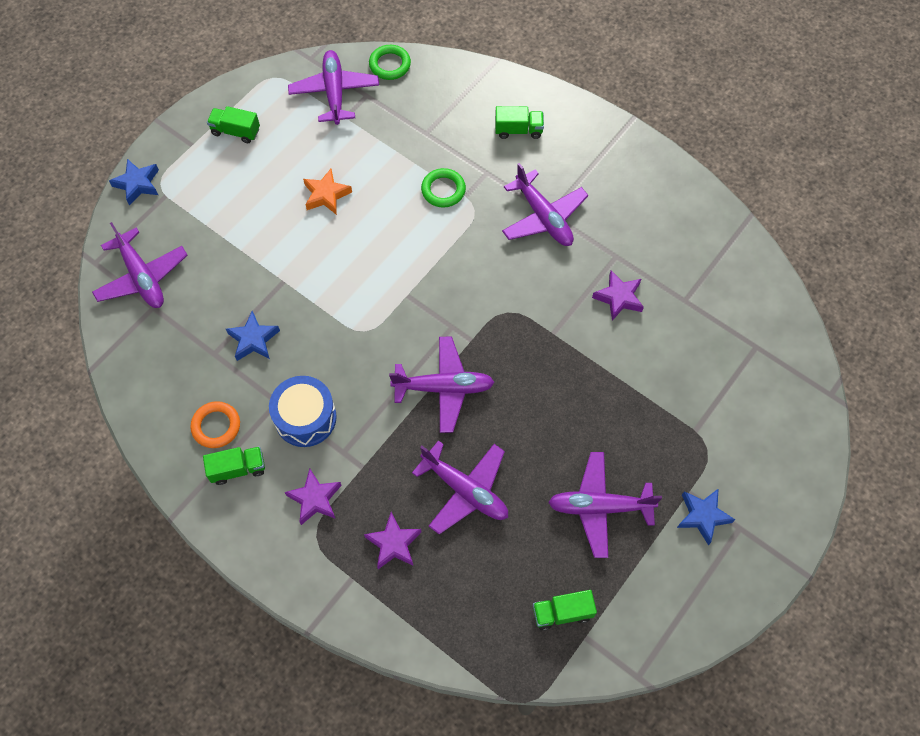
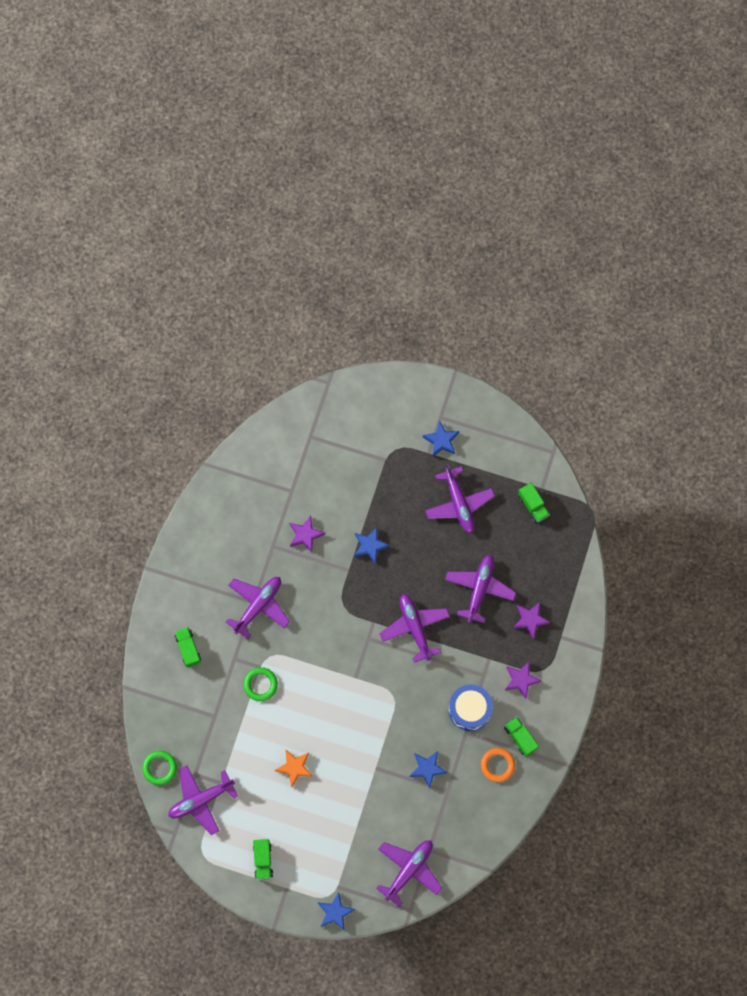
camera: 110 degrees left, 10 degrees up
none -> blue star [354,527,390,564]

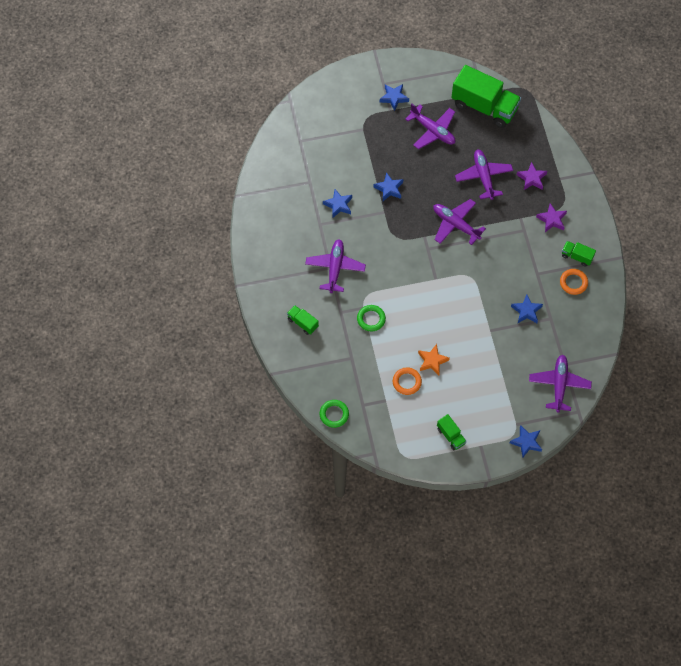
camera: 30 degrees left, 10 degrees down
purple plane [168,766,238,835] -> none
purple star [289,516,325,552] -> blue star [323,189,352,218]
blue drum [448,684,493,731] -> none
green truck [518,483,550,523] -> green truck [452,65,521,128], size x2.18
none -> orange ring [393,367,422,395]

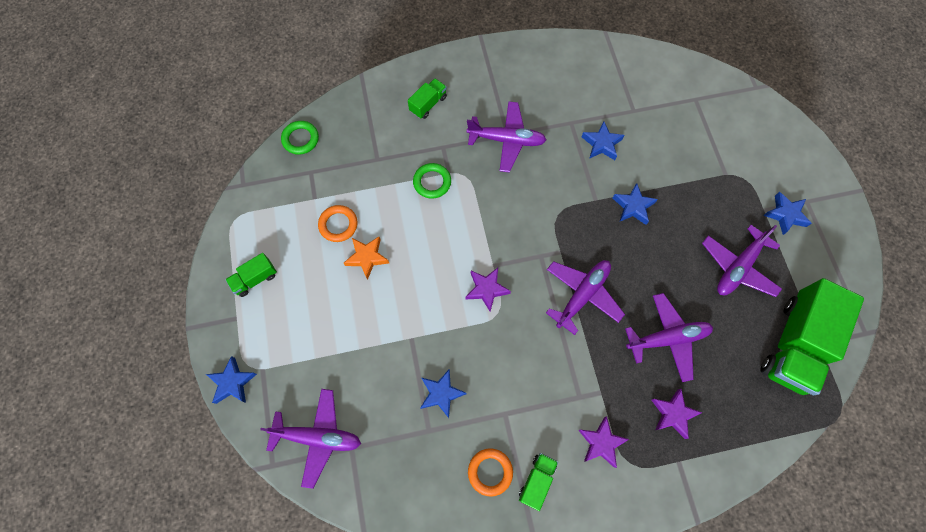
camera: 90 degrees right, 5 degrees up
none -> purple star [466,268,511,312]

